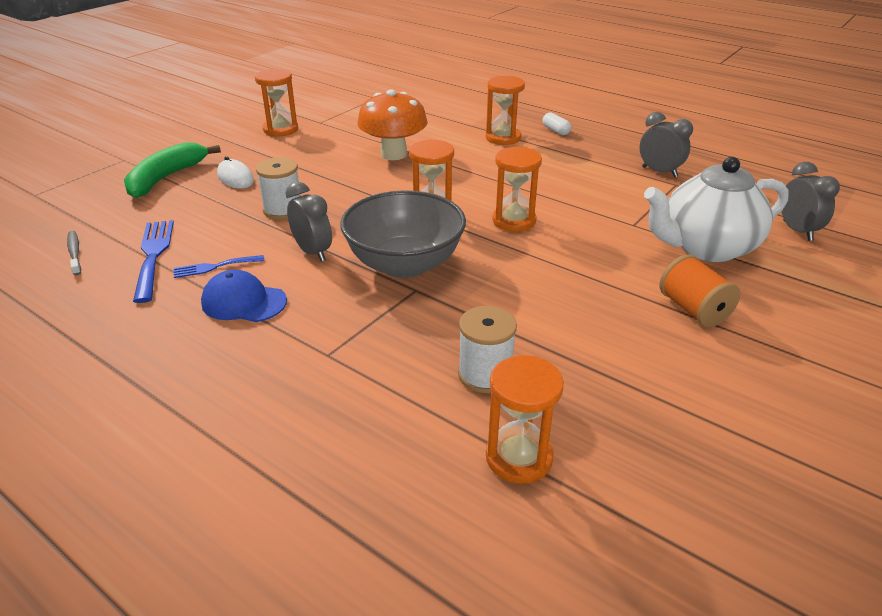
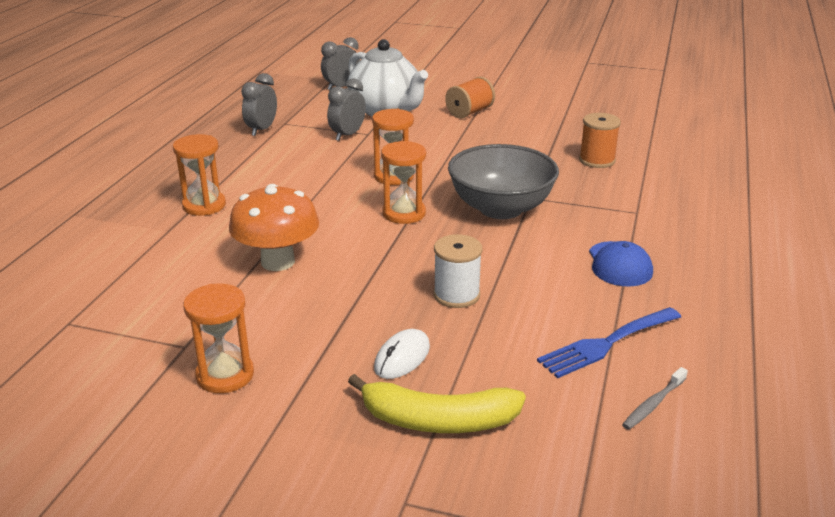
camera: 110 degrees left, 5 degrees down
green banana [124,142,221,198] -> yellow banana [348,374,526,433]
blue fork [174,255,265,278] -> none
grey clock [285,182,332,262] -> grey clock moved to [327,78,366,141]
white spool [458,306,517,393] -> orange spool [579,113,621,168]
orange hourglass [486,355,564,484] -> none
white capsule [543,113,571,135] -> none

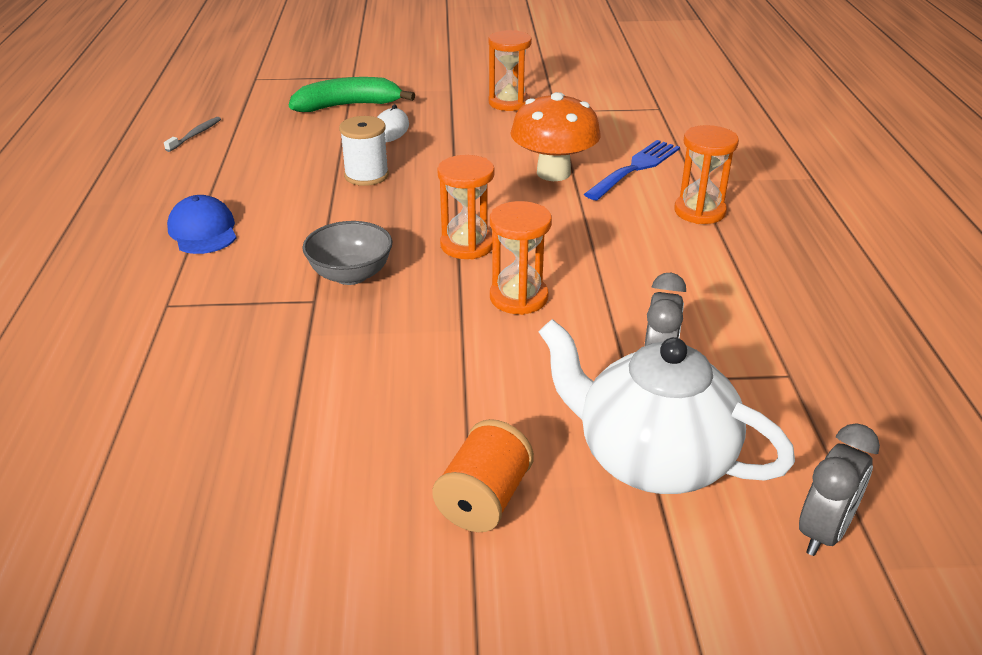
camera: 160 degrees right, 5 degrees up
grey clock [241,73,277,136] -> none
yellow banana [348,374,526,433] -> green banana [289,77,415,112]
grey bowl [448,144,559,219] -> grey bowl [303,221,392,285], size x0.61
blue fork [537,307,681,378] -> blue fork moved to [584,140,680,200]
orange spool [579,113,621,168] -> none

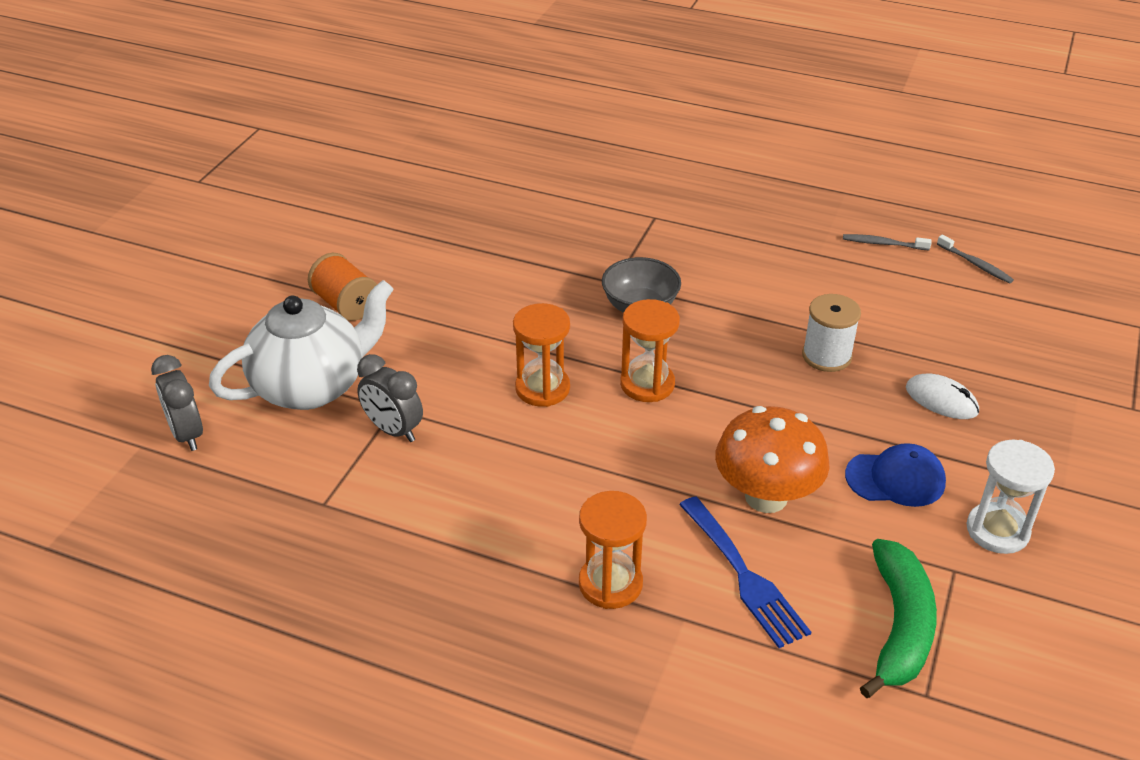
camera: 115 degrees right, 5 degrees up
blue cap [167,195,236,254] -> blue cap moved to [845,443,946,507]
green banana [289,77,415,112] -> green banana moved to [860,539,937,698]
orange hourglass [488,30,532,111] -> white hourglass [966,440,1055,554]
none -> grey toothbrush [843,234,932,250]

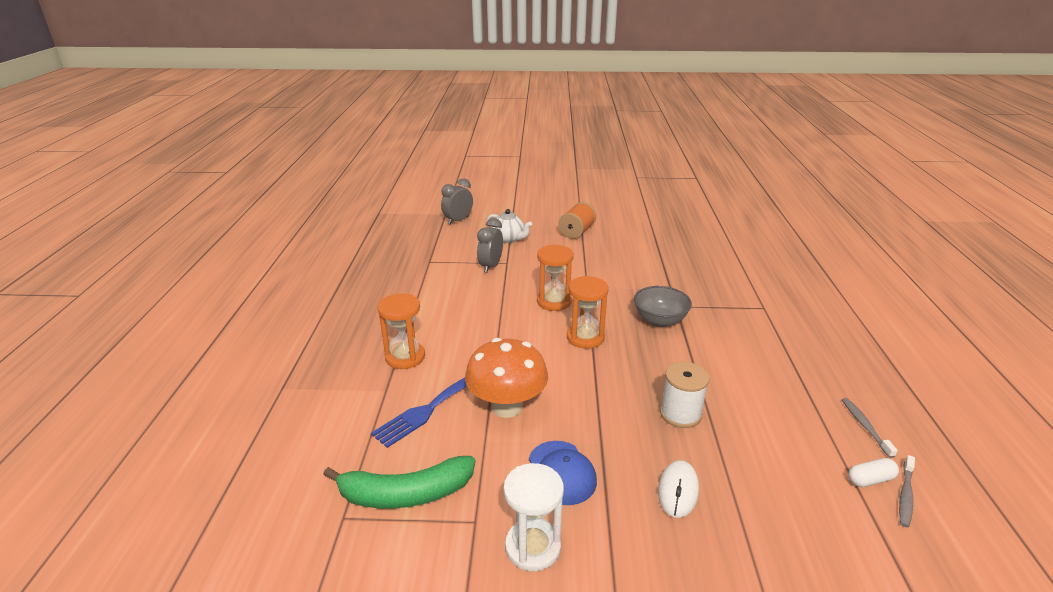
camera: 70 degrees right, 10 degrees down
white teapot [209,280,394,410] -> white teapot [487,209,532,243], size x0.53
none -> white capsule [848,458,899,487]

